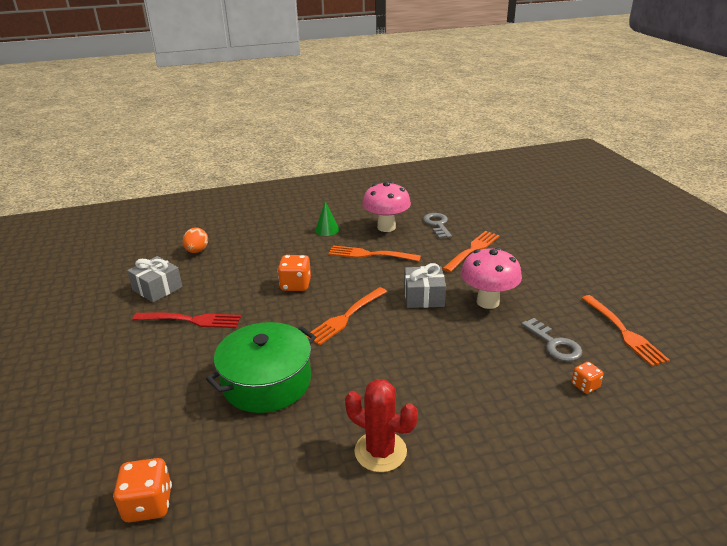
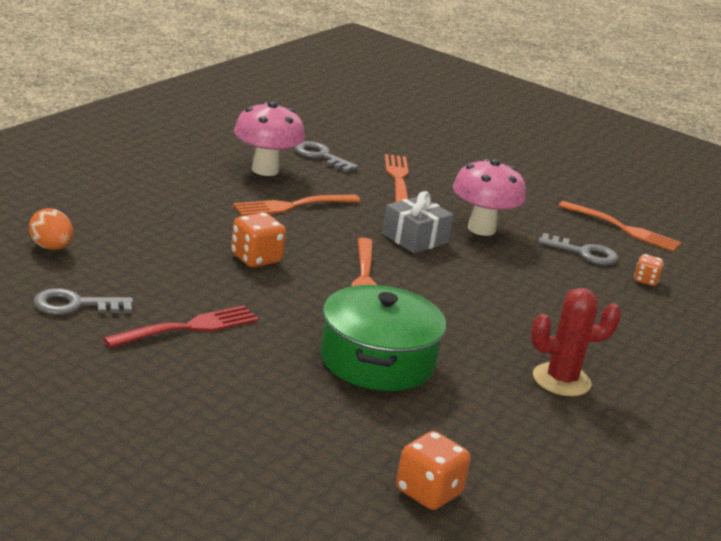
camera: 45 degrees left, 5 degrees down
grey gift [127,256,182,302] -> grey key [33,288,134,315]
green cone [315,201,339,236] -> none

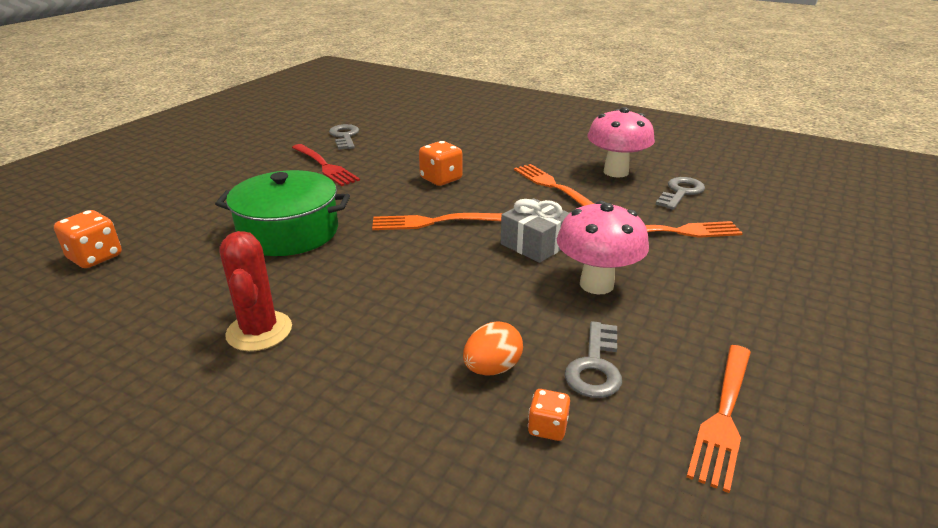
camera: 90 degrees right, 5 degrees up
orange egg [29,208,73,250] -> orange egg moved to [463,321,523,376]

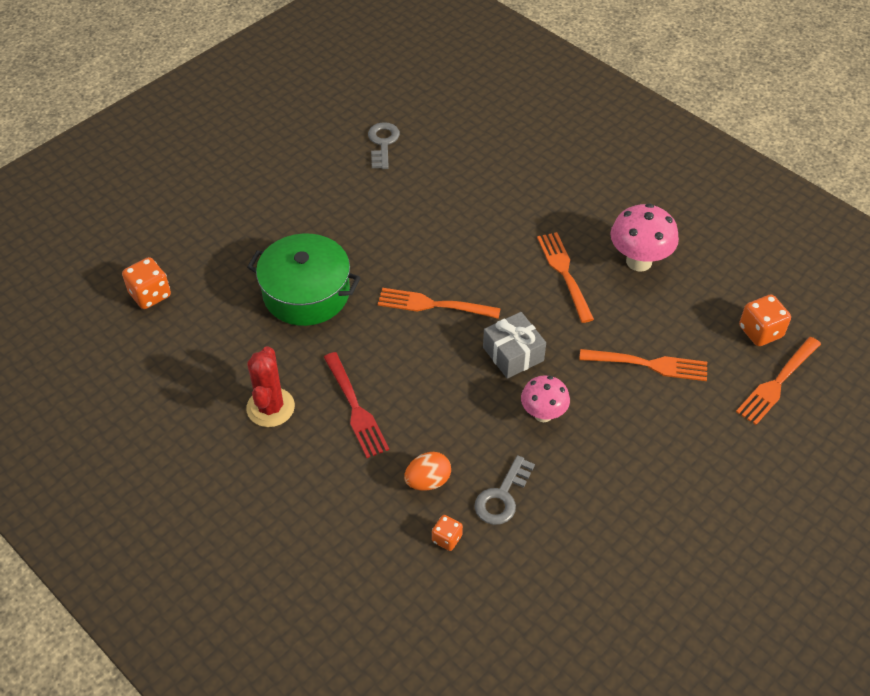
camera: 15 degrees right, 20 degrees up
red fork [292,144,360,186] -> red fork moved to [324,352,389,458]
orange dice [419,141,463,186] -> orange dice moved to [739,295,791,346]
pink mushroom [557,201,649,294] -> pink mushroom [521,375,570,422], size x0.66
grey key [656,177,705,210] -> none
orange fork [687,345,751,493] -> orange fork moved to [736,337,821,425]

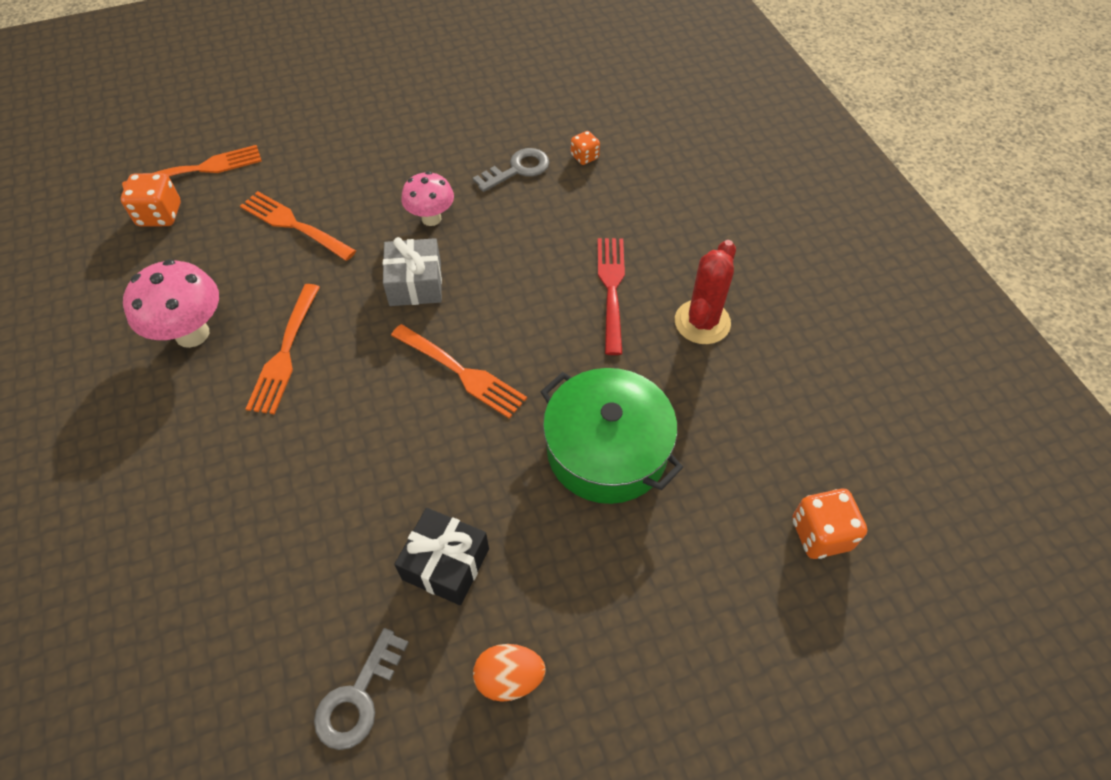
camera: 155 degrees left, 5 degrees up
orange egg [404,452,451,491] -> orange egg moved to [473,644,546,702]
none -> black gift [394,508,489,605]

